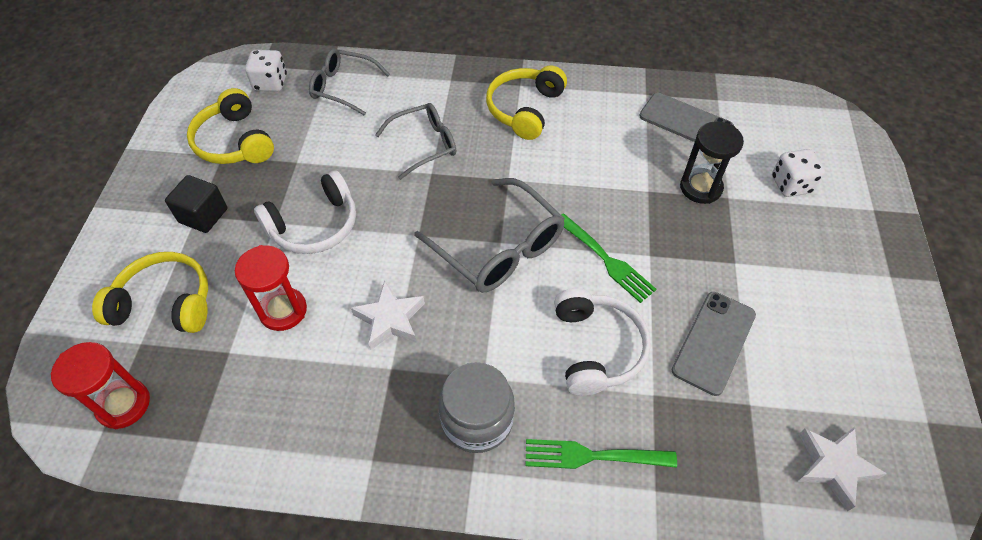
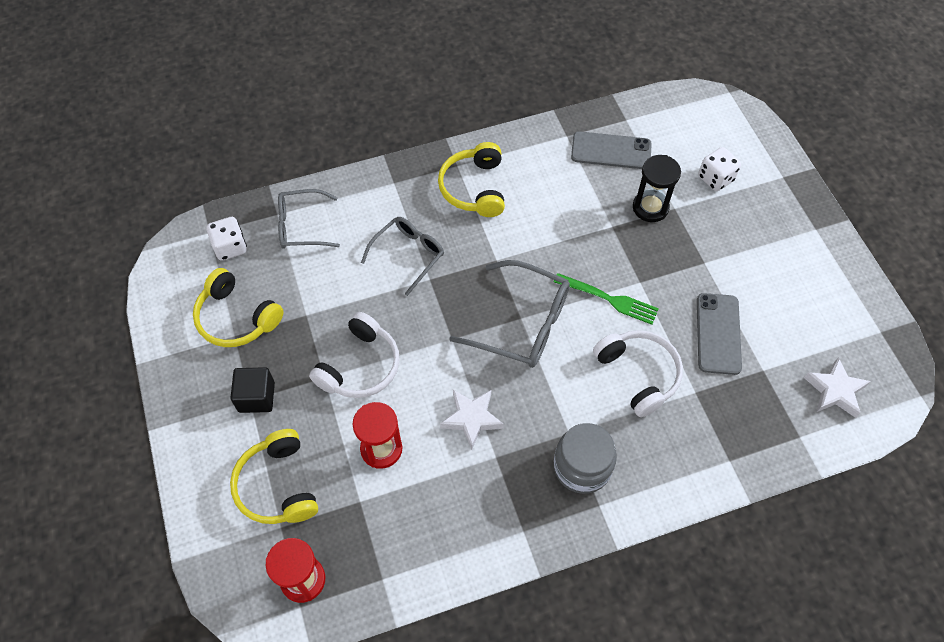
camera: 25 degrees left, 5 degrees up
yellow headphones [92,252,208,333] -> yellow headphones turned 90 degrees counterclockwise [230,429,318,524]
green fork [526,439,677,469] -> none

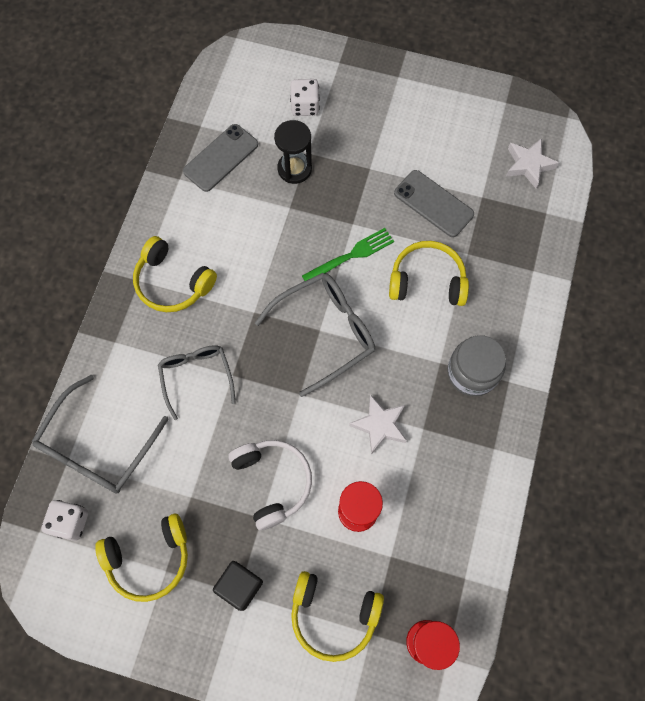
camera: 55 degrees left, 10 degrees up
grey glasses [278,189,340,249] -> grey glasses [32,375,169,494], size x1.50
white headphones [593,330,683,417] -> yellow headphones [389,241,469,306]

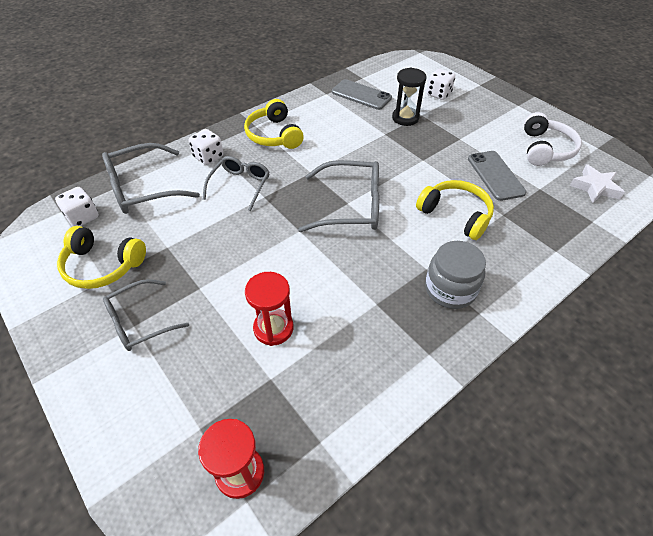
camera: 35 degrees right, 20 degrees down
grey phone [183,124,258,192] -> grey phone turned 45 degrees clockwise [332,79,392,110]
black cube [213,561,263,611] -> grey glasses [103,279,189,351]
white headphones [228,440,312,530] -> white headphones moved to [524,112,582,166]
yellow headphones [291,571,384,662] -> none
green fork [302,228,394,281] -> none
white star [349,394,407,454] -> none
none -> white dice [189,129,223,165]

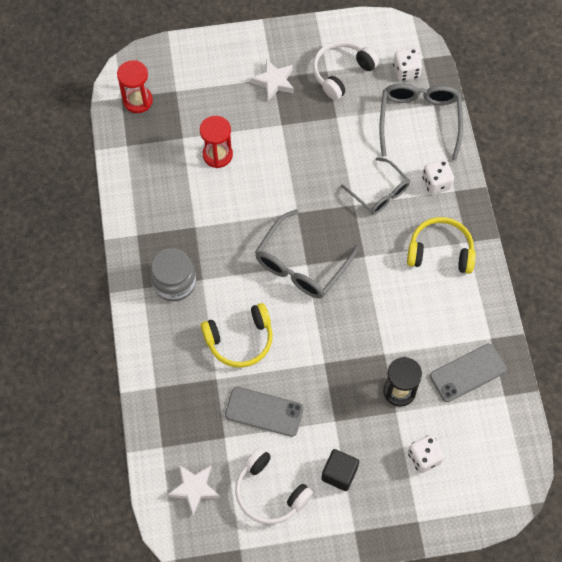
camera: 120 degrees right, 15 degrees up
yellow headphones [57,226,146,289] -> white headphones [313,40,379,100]
grey glasses [103,279,189,351] -> white star [251,59,294,101]
none -> black cube [321,449,359,491]

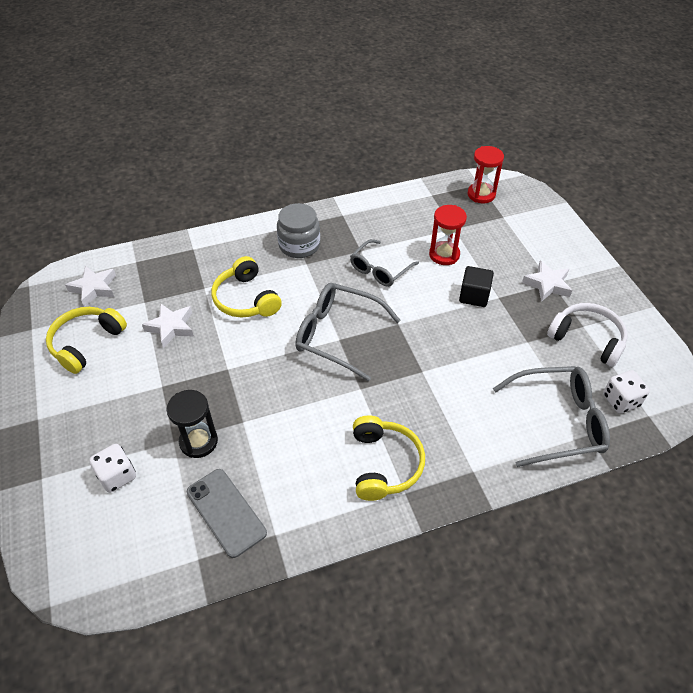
camera: 80 degrees right, 15 degrees down
grey phone [225,387,304,437] -> white star [142,303,194,348]
white headphones [235,447,313,524] -> yellow headphones [46,307,127,374]
black cube [321,449,359,491] -> black cube moved to [459,266,494,307]
grey glasses [341,157,410,215] -> grey glasses moved to [350,239,419,287]
white dice [422,160,454,194] -> none

